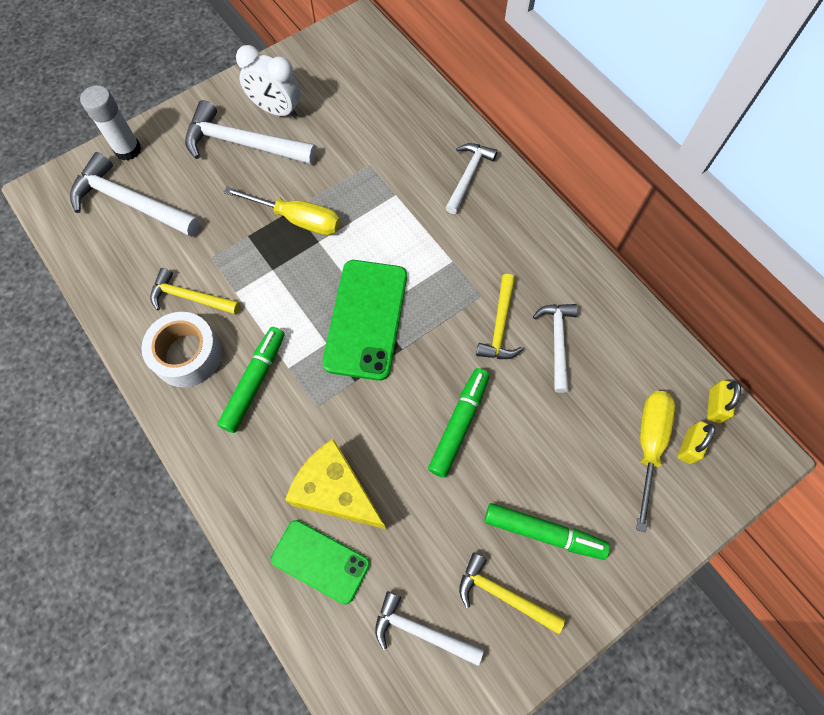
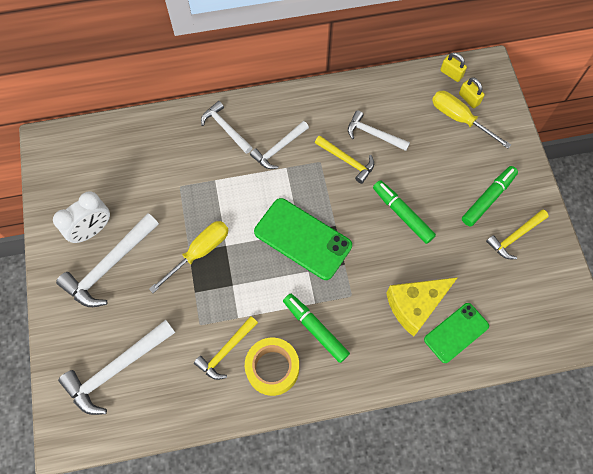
camera: 65 degrees left, 0 degrees up
white glue stick [80,85,141,160] -> none
white tape [141,312,222,387] -> yellow tape [245,338,299,396]
white hammer [375,591,484,666] -> white hammer moved to [250,121,309,169]

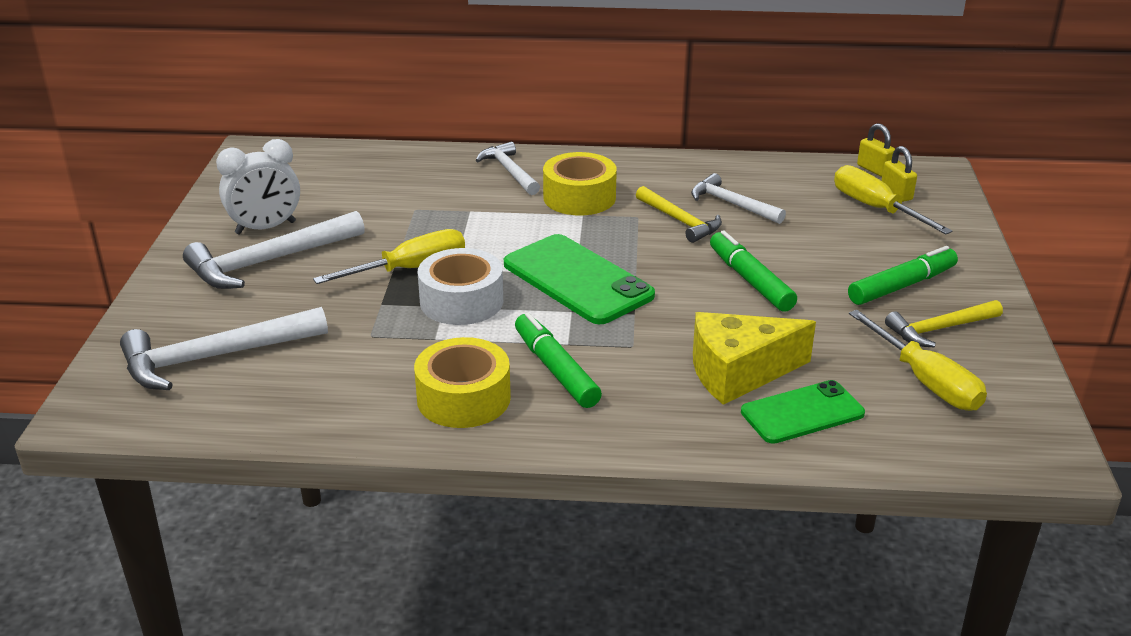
camera: 15 degrees right, 35 degrees down
yellow hammer [194,316,258,380] -> none
white hammer [250,121,309,169] -> yellow tape [543,152,617,215]
none -> white tape [418,248,503,325]
none -> yellow screwdriver [849,310,987,411]

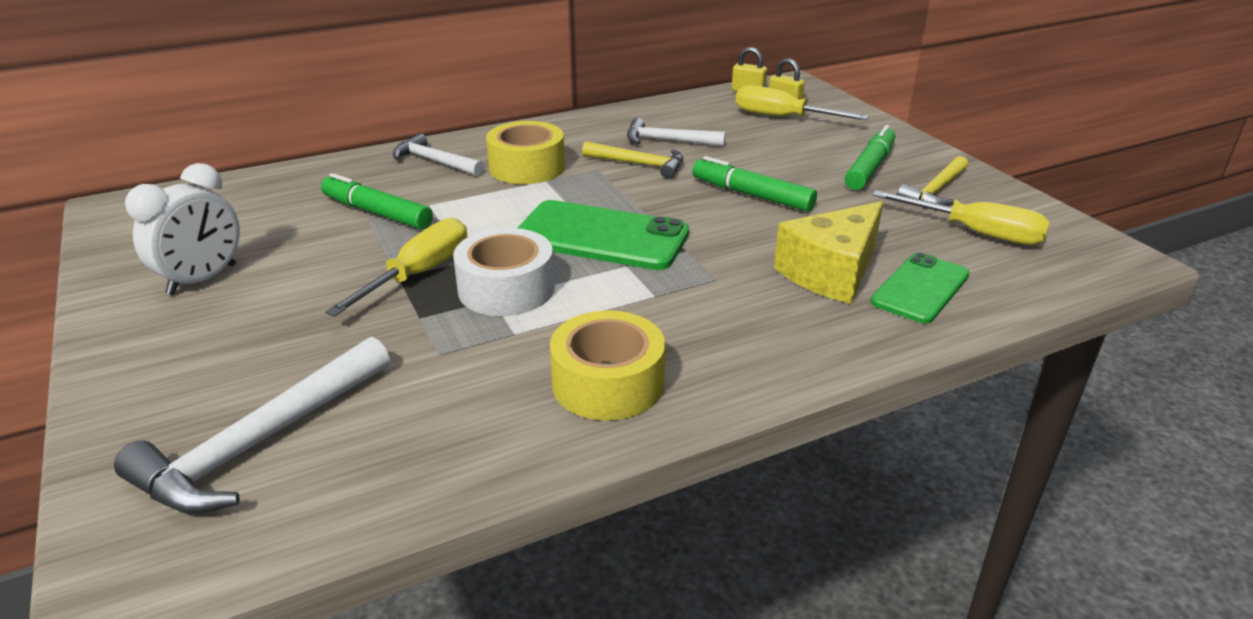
camera: 30 degrees left, 0 degrees up
white hammer [183,211,365,289] -> none
green marker [515,312,602,408] -> green marker moved to [321,173,433,230]

